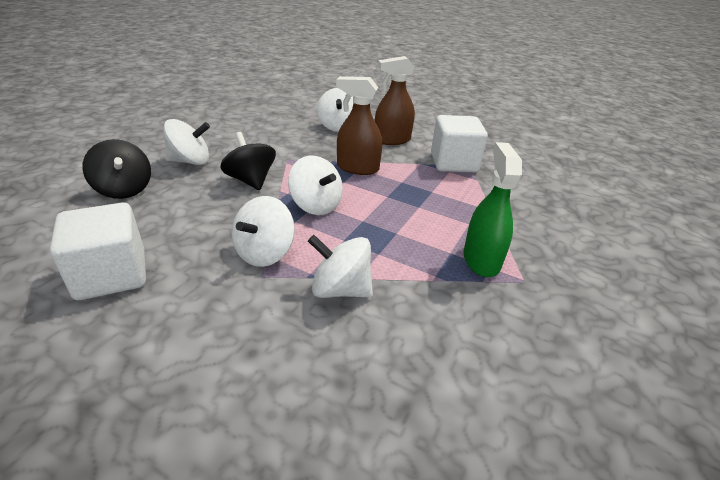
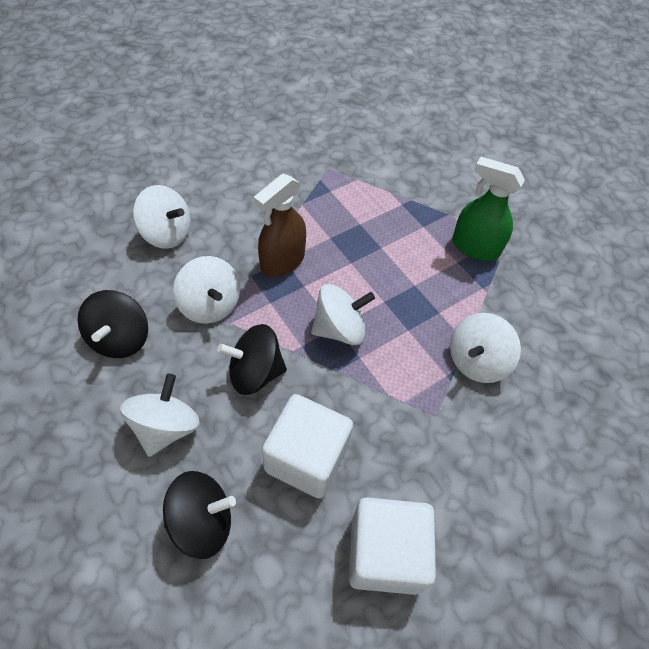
camera: 65 degrees left, 20 degrees up
white spinning top [232,196,295,267] -> white spinning top moved to [173,256,240,324]
brown spray bottle [375,56,415,145] -> none
white cube [431,115,488,172] -> white cube moved to [262,394,353,498]
none -> black spinning top [78,290,148,358]

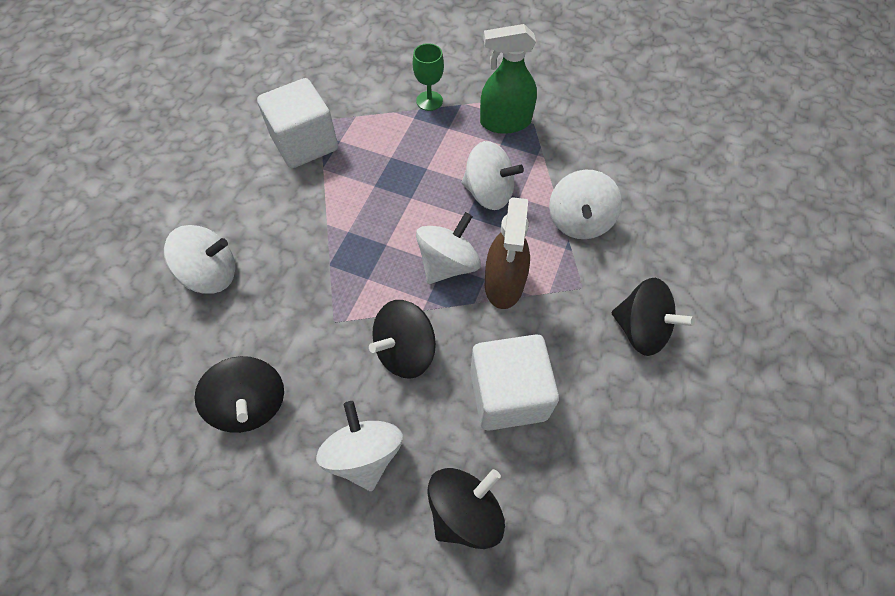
camera: 30 degrees left, 5 degrees up
white spinning top [173,256,240,324] -> white spinning top moved to [462,141,524,210]
brown spray bottle [254,174,306,277] -> brown spray bottle moved to [485,197,530,309]
white cube [349,497,436,595] -> white cube moved to [257,78,338,168]
none -> green goblet [413,43,444,111]
none -> black spinning top [612,278,695,356]

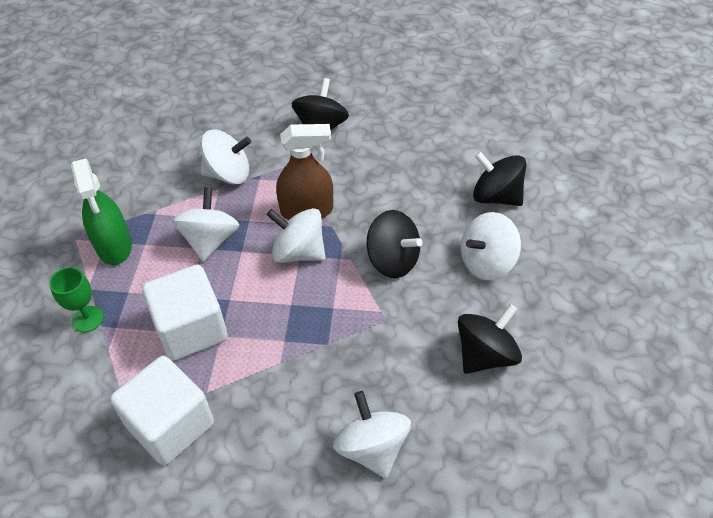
camera: 105 degrees left, 10 degrees down
white cube [470,334,559,431] -> white cube moved to [142,265,228,361]

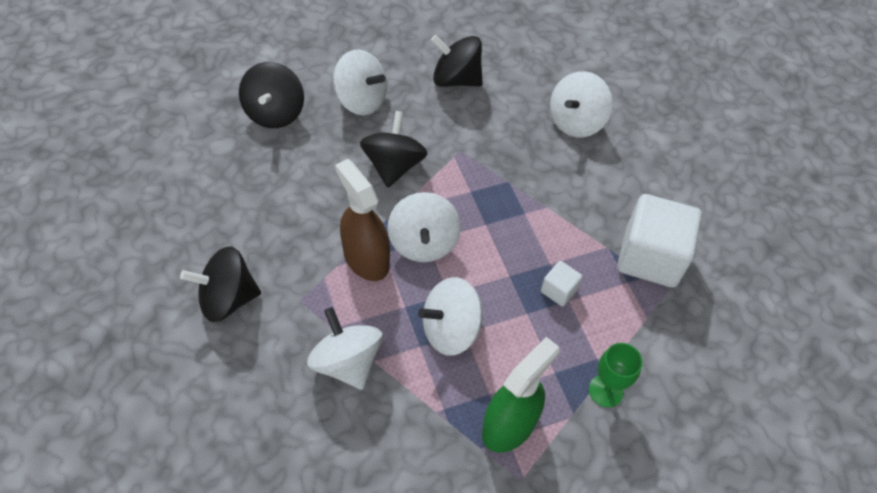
camera: 120 degrees left, 5 degrees up
white cube [142,265,228,361] -> white cube [541,261,583,306], size x0.45

